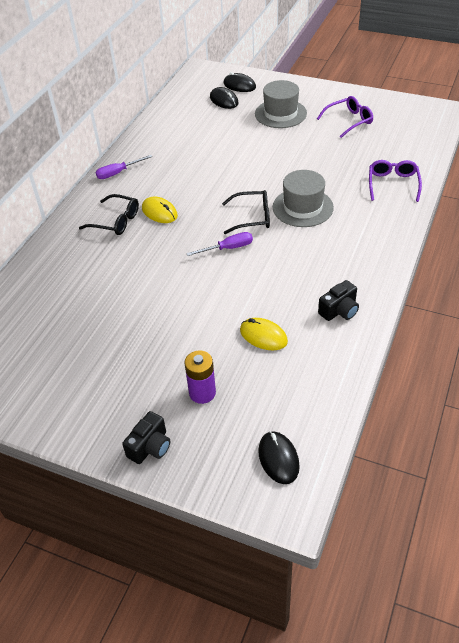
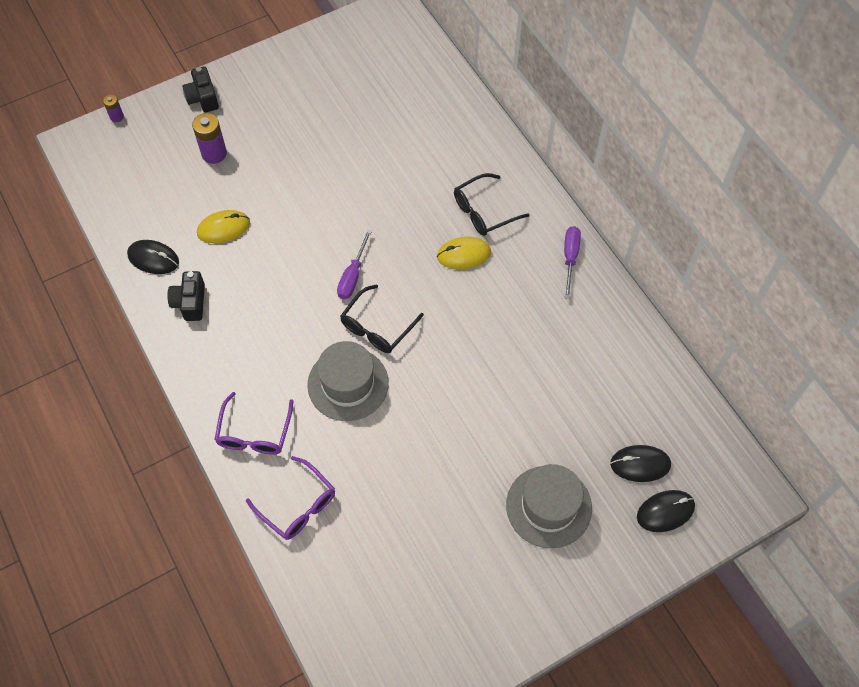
camera: 125 degrees right, 15 degrees up
black mouse [258,431,300,484] -> black mouse moved to [127,240,179,274]
purple glasses [317,96,373,138] -> purple glasses moved to [214,392,293,455]
none -> purple battery [103,95,124,122]

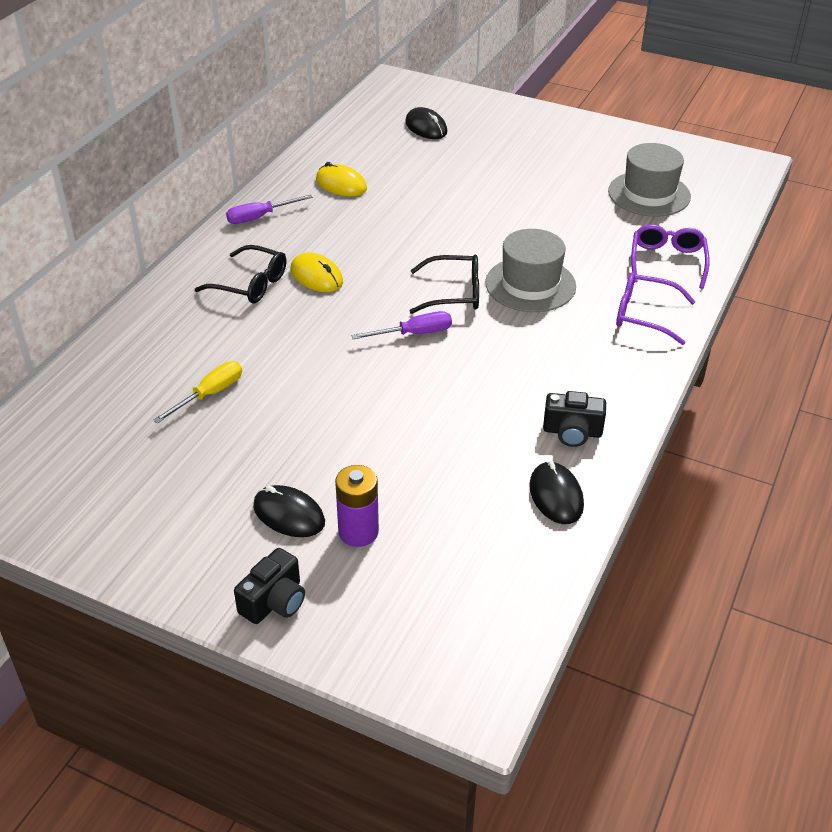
camera: 125 degrees left, 20 degrees down
purple battery [103,95,124,122] -> none
black camera [167,271,205,321] -> black camera turned 45 degrees clockwise [543,391,606,447]
yellow mouse [197,210,250,244] -> yellow mouse moved to [316,162,367,196]
purple glasses [214,392,293,455] -> purple glasses turned 135 degrees counterclockwise [616,272,696,345]
grey hat [506,464,592,548] -> grey hat moved to [608,143,691,217]
black mouse [637,490,695,532] -> black mouse moved to [253,485,325,537]
none -> yellow screwdriver [153,361,242,423]

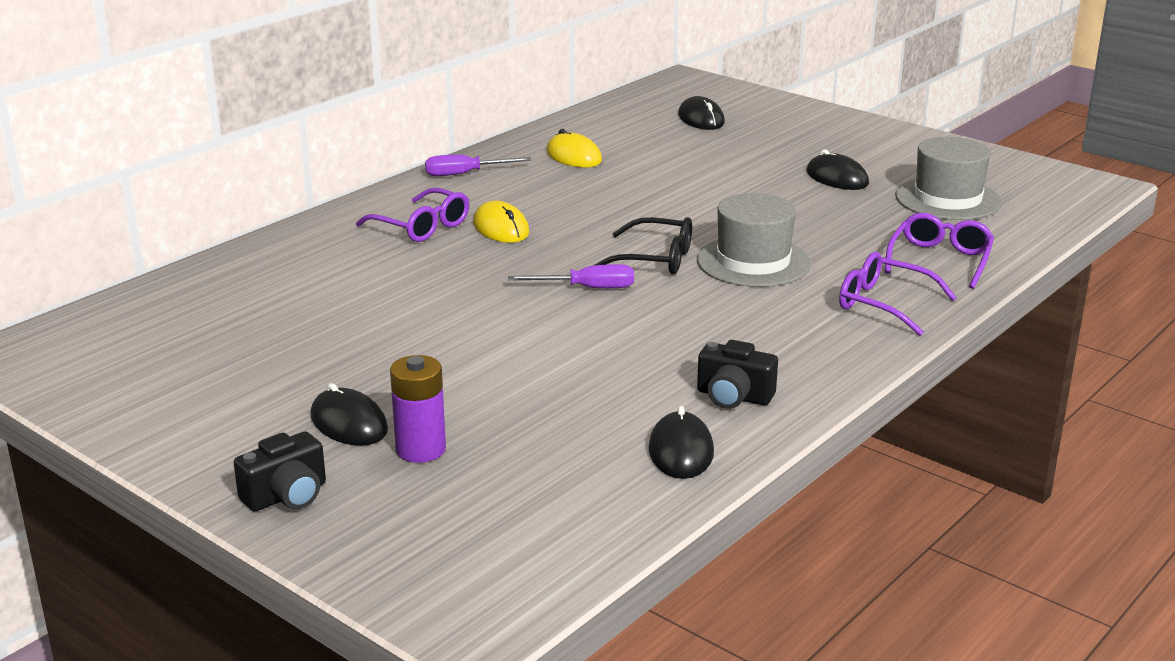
camera: 15 degrees right, 15 degrees down
yellow screwdriver [153,361,242,423] -> none
black glasses [195,245,286,304] -> purple glasses [356,188,469,242]
none -> black mouse [806,149,869,190]

